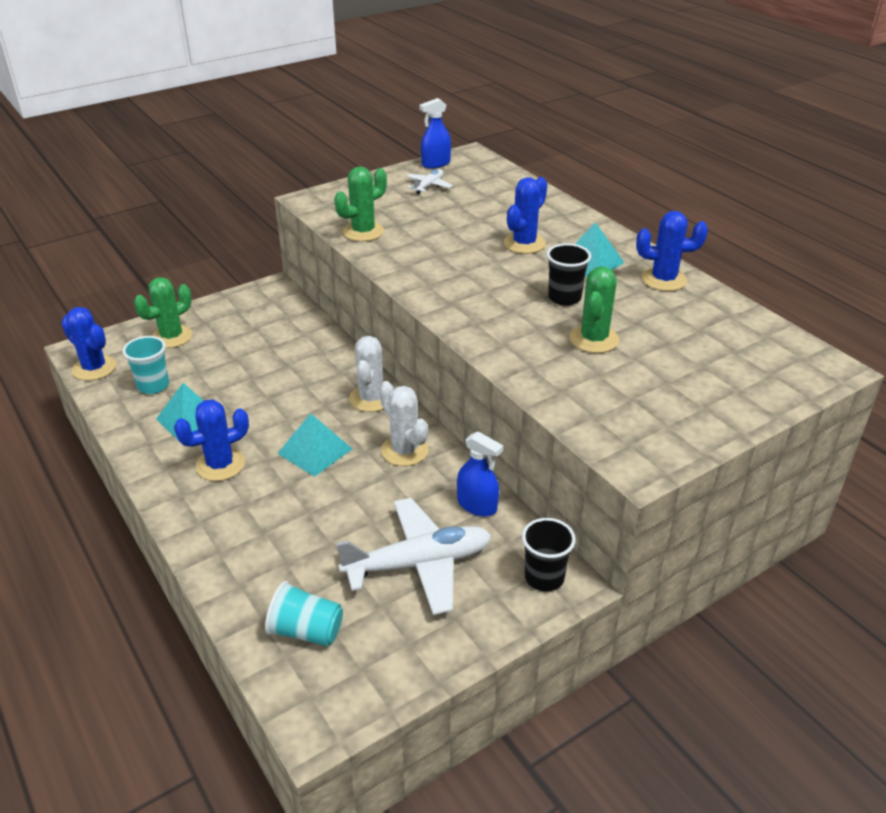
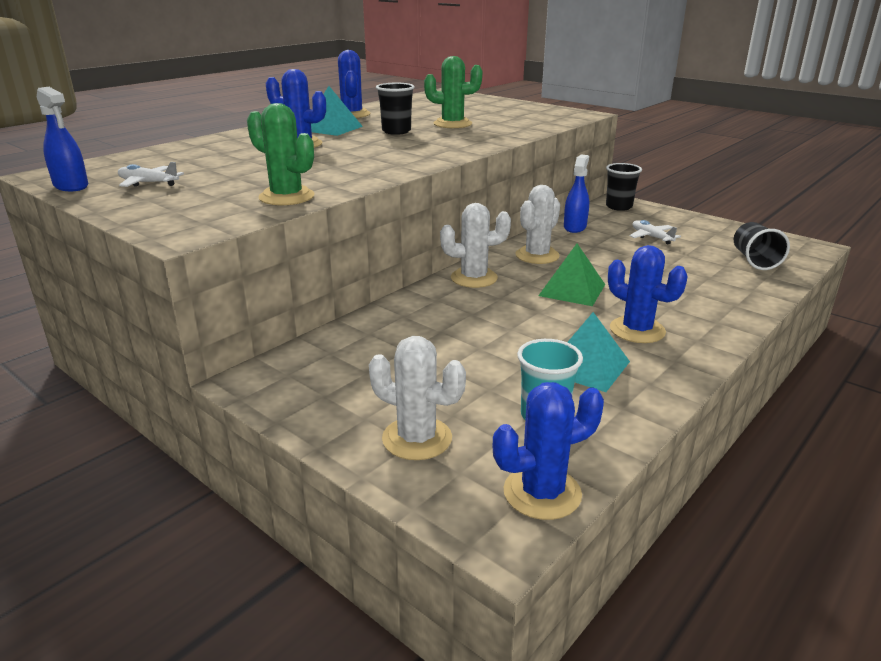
camera: 105 degrees left, 10 degrees down
blue cactus [61,307,116,381] -> blue cactus turned 45 degrees clockwise [493,382,604,520]
green cactus [134,277,192,348] -> white cactus [369,336,466,460]
turquoise cup [265,581,343,646] -> black cup [734,222,790,270]
turquoise pyramid [277,413,352,477] -> green pyramid [538,243,605,306]
white plane [336,498,491,615] -> white plane [629,220,681,245], size x0.47

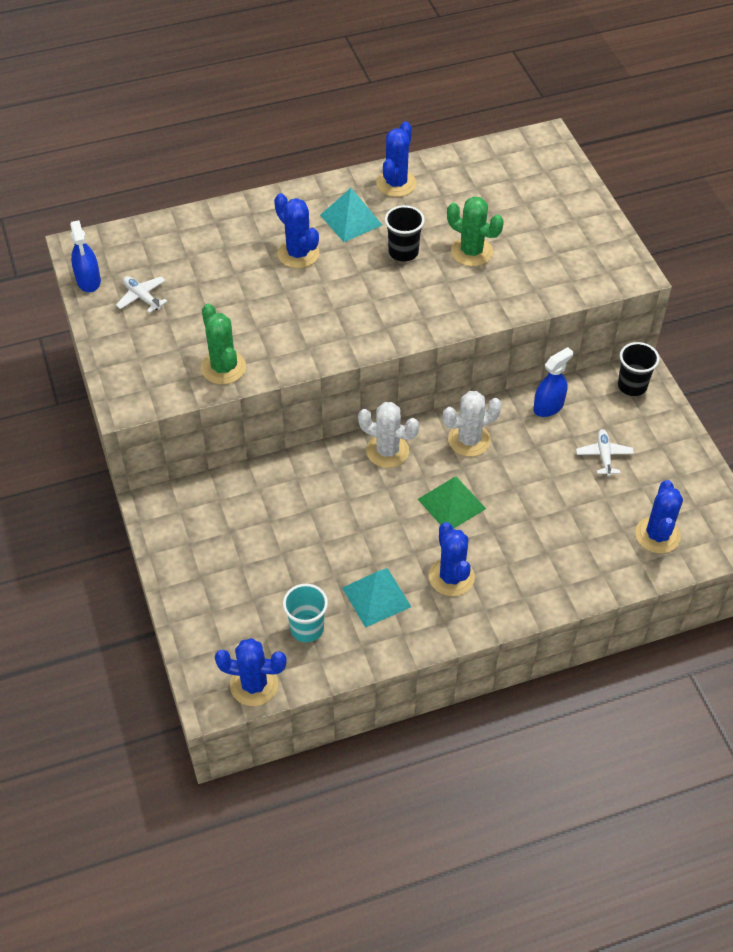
camera: 30 degrees right, 25 degrees up
white cactus [369,336,466,460] -> none
black cup [734,222,790,270] -> blue cactus [635,480,683,553]

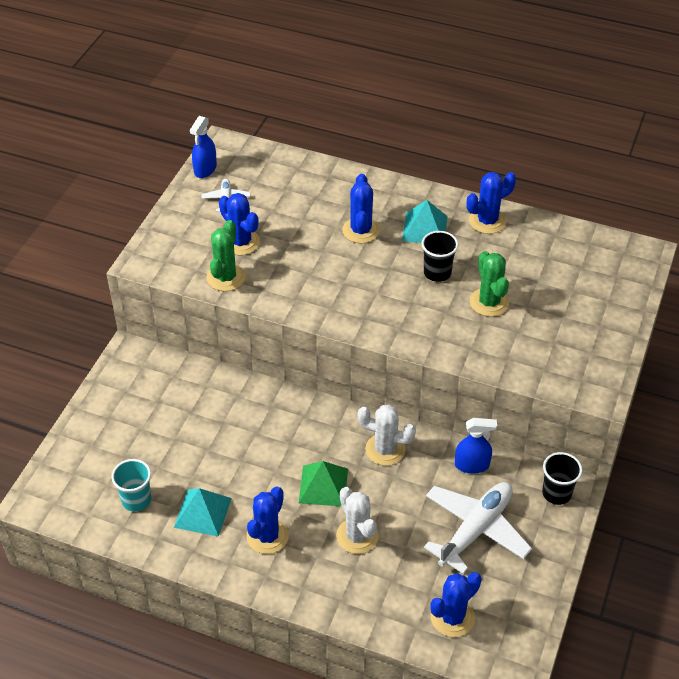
camera: 40 degrees right, 5 degrees down
blue cactus [215,638,287,706] -> blue cactus moved to [219,193,260,255]
white cactus [358,402,419,468] -> white cactus moved to [336,487,379,554]
white plane [576,429,634,477] -> white plane [424,482,532,574], size x2.11

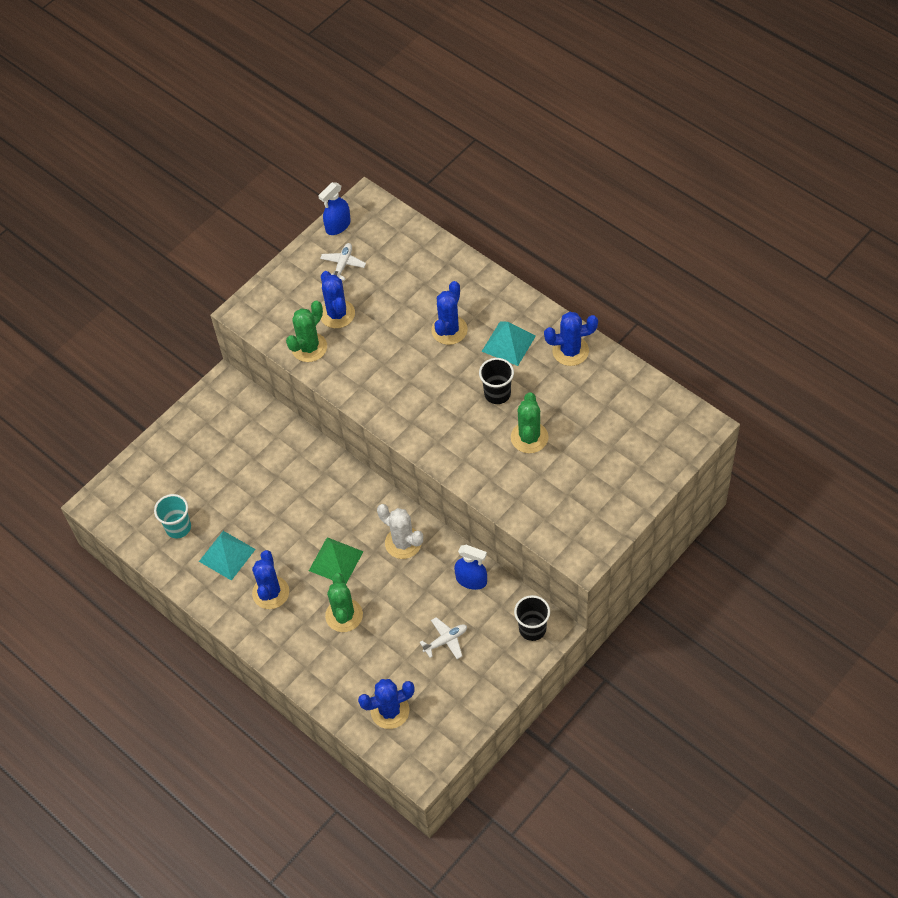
camera: 25 degrees right, 10 degrees up
blue cactus [246,486,289,554] -> blue cactus turned 45 degrees counterclockwise [252,550,289,609]
white cactus [336,487,379,554] -> green cactus [325,573,363,632]
white plane [424,482,532,574] -> white plane [420,617,467,659], size x0.47

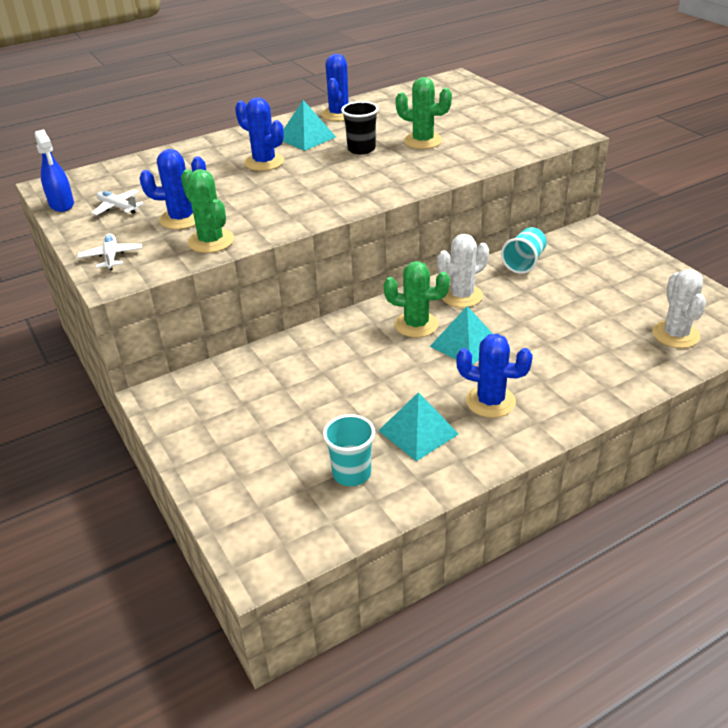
camera: 75 degrees left, 20 degrees down
green pyramid [309,537,364,584] -> turquoise pyramid [430,306,493,365]
green cactus [325,573,363,632] -> green cactus moved to [384,261,450,337]
blue cactus [358,679,415,729] -> white cactus [652,269,706,348]
white plane [420,617,467,659] -> white plane moved to [78,233,142,270]
blue spray bottle [454,545,487,590] -> turquoise cup [501,227,547,274]
black cup [514,595,550,641] -> none

